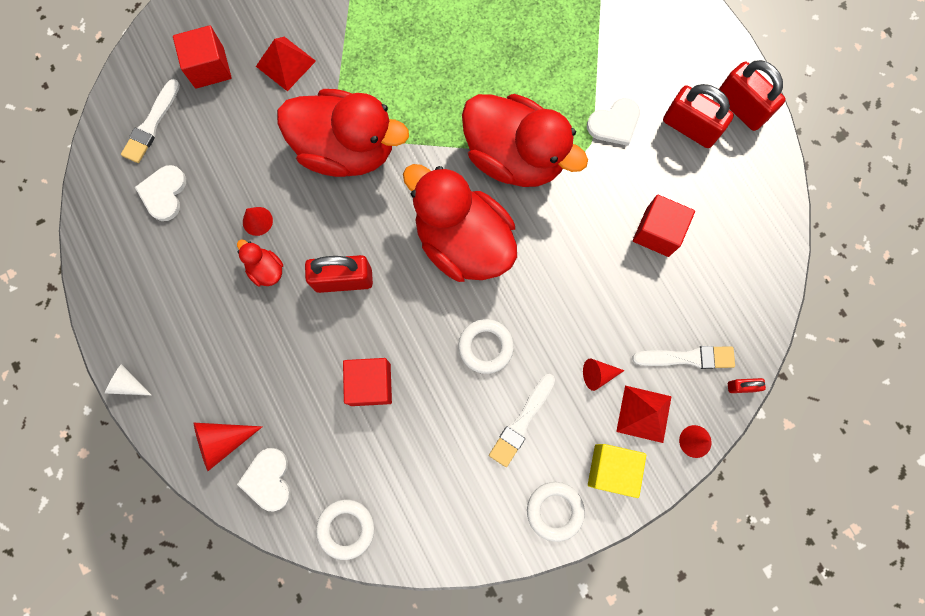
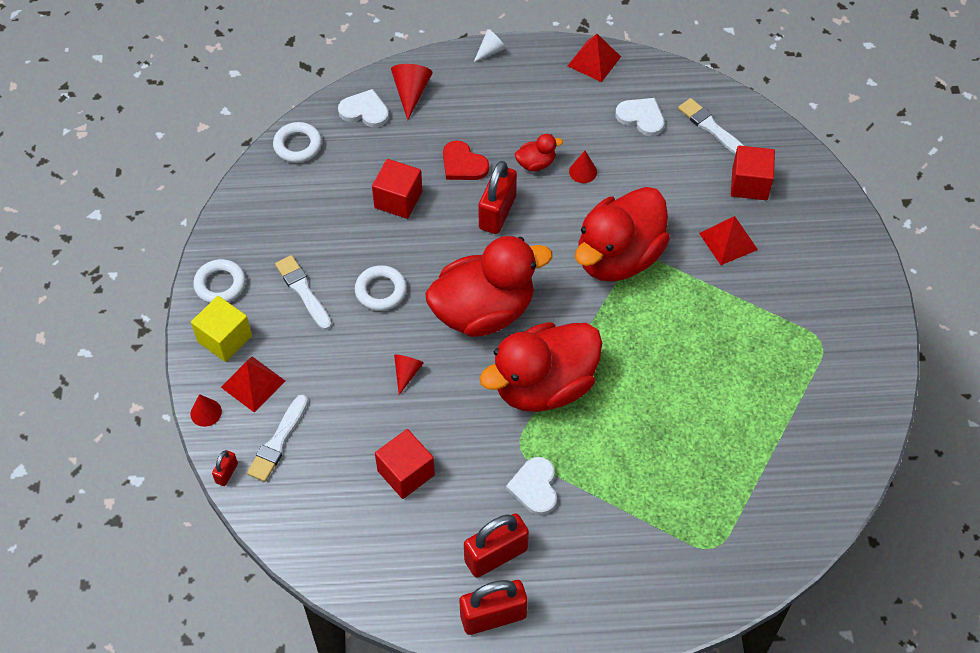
camera: 115 degrees right, 20 degrees down
red cone [583,359,625,391] -> red cone moved to [394,354,424,395]
none -> red heart [443,141,489,180]
none -> red pyramid [568,34,621,82]

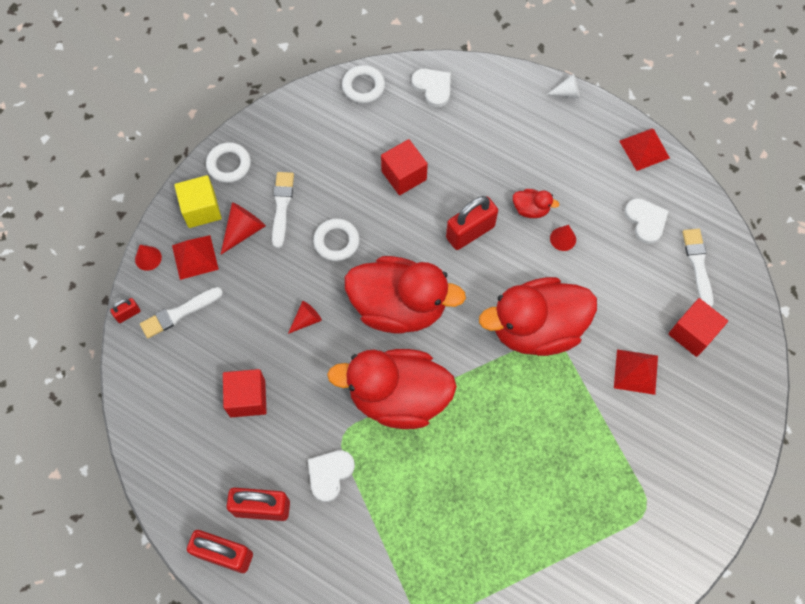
camera: 35 degrees right, 10 degrees up
red cone [391,64,432,120] -> red cone moved to [220,202,266,255]
red heart [443,141,489,180] -> none

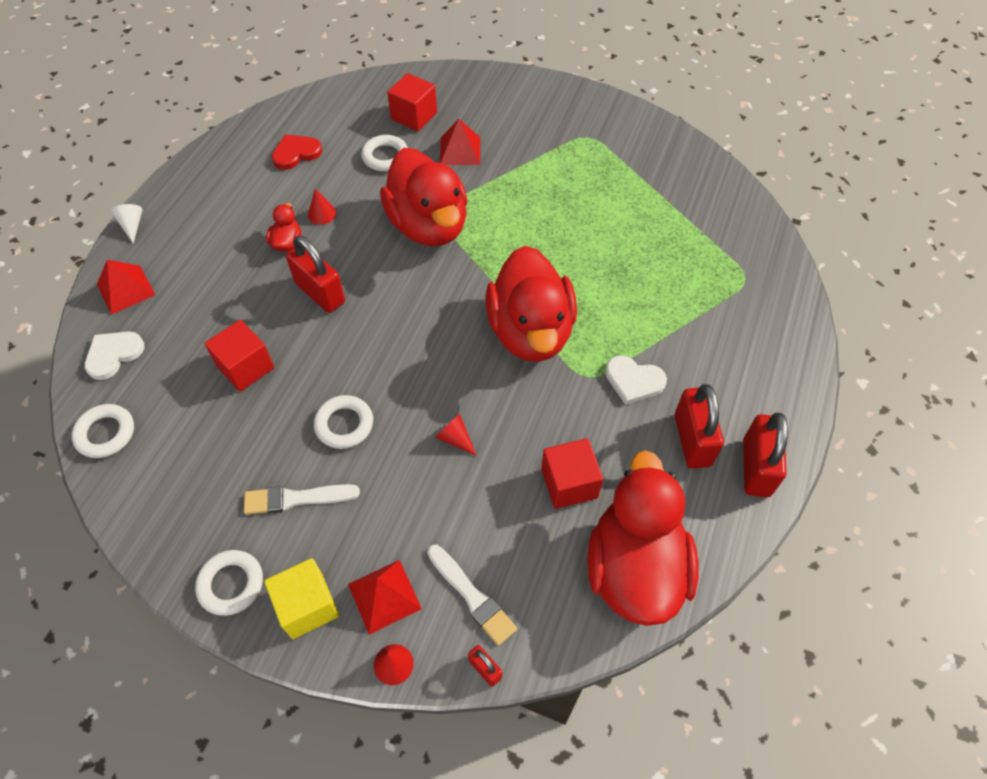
camera: 100 degrees left, 10 degrees down
red cone [220,202,266,255] -> none
red duck [345,256,466,333] -> red duck moved to [587,450,699,626]
red pyramid [619,128,670,171] -> red pyramid moved to [97,260,155,315]
white heart [625,198,669,244] -> red heart [272,134,322,170]
white brush [682,229,713,307] -> none
none -> white ring [361,135,408,171]

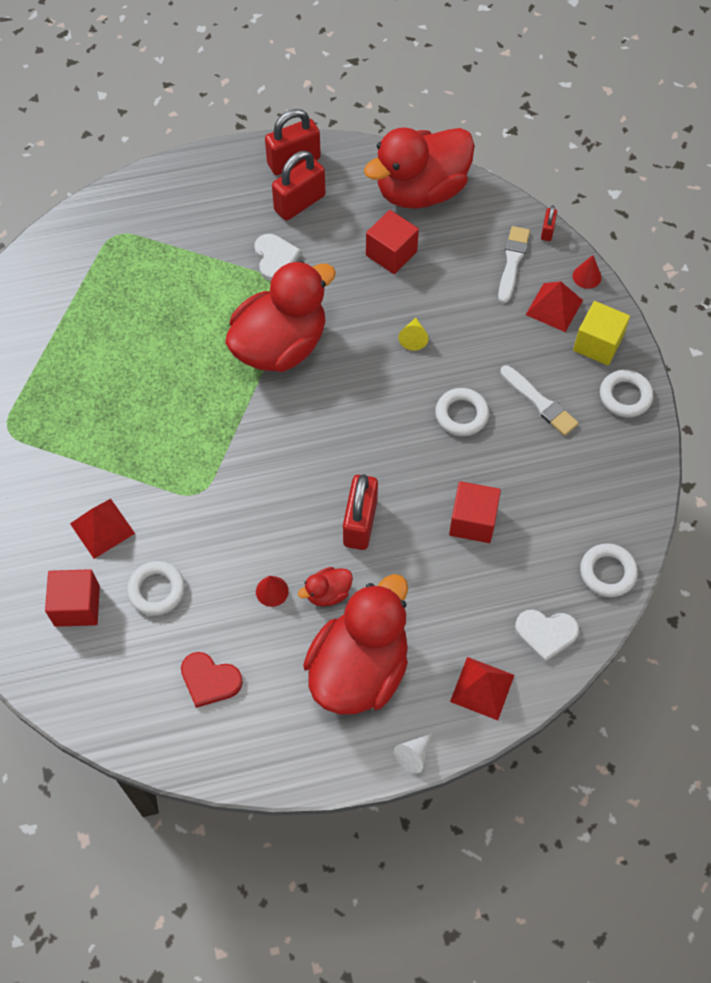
camera: 125 degrees left, 5 degrees up
red duck [380,148,468,246] -> red duck moved to [303,574,408,714]
red cone [435,413,477,456] -> yellow cone [398,318,428,351]

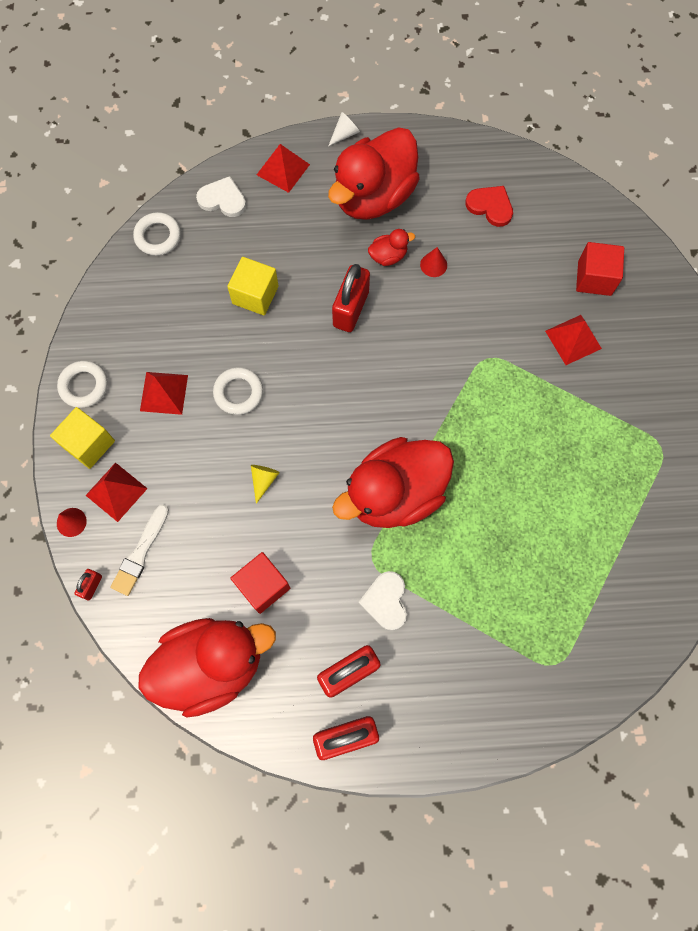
camera: 170 degrees left, 10 degrees up
white ring [127,561,185,616] -> none
red cube [449,481,501,543] -> yellow cube [227,257,279,315]
white brush [500,365,579,436] -> red pyramid [140,372,188,415]

